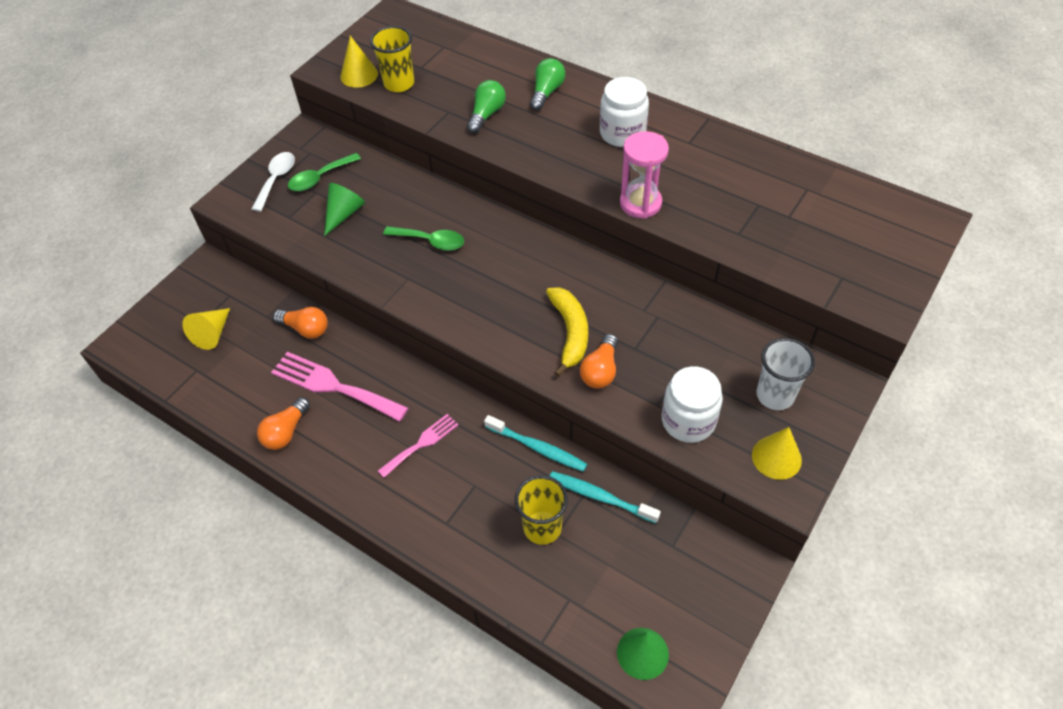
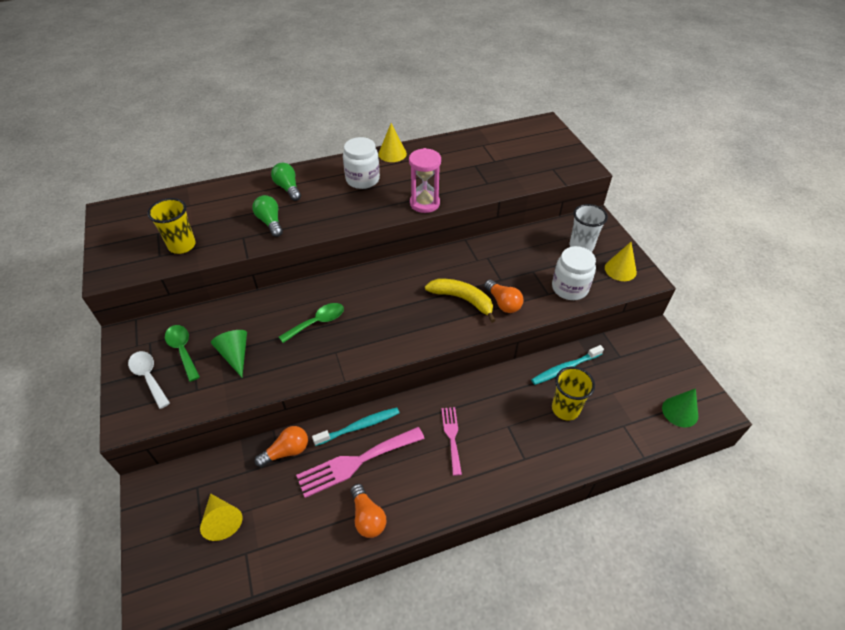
camera: 55 degrees left, 5 degrees down
green spoon [288,153,361,191] -> green spoon turned 150 degrees clockwise [165,325,200,382]
yellow cone [341,36,378,88] -> yellow cone moved to [378,123,407,162]
turquoise toothbrush [484,415,587,472] -> turquoise toothbrush moved to [312,407,399,446]

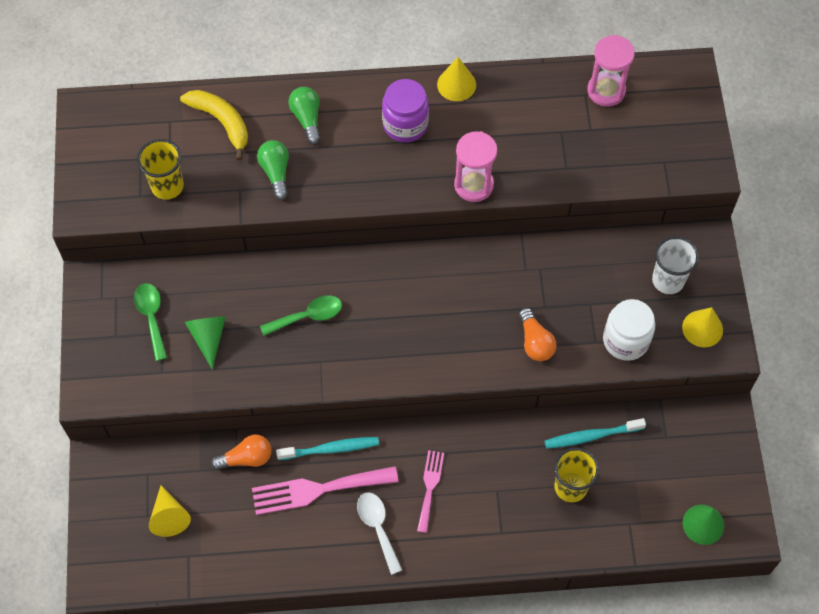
camera: 15 degrees right, 15 degrees up
white spoon [128,351,170,409] -> white spoon moved to [357,492,402,575]
white jar [343,137,380,189] -> purple jar [382,79,429,143]
orange light bulb [351,484,386,538] -> none
yellow banana [425,279,496,323] -> yellow banana moved to [180,90,248,160]
none -> pink hourglass [587,35,635,107]

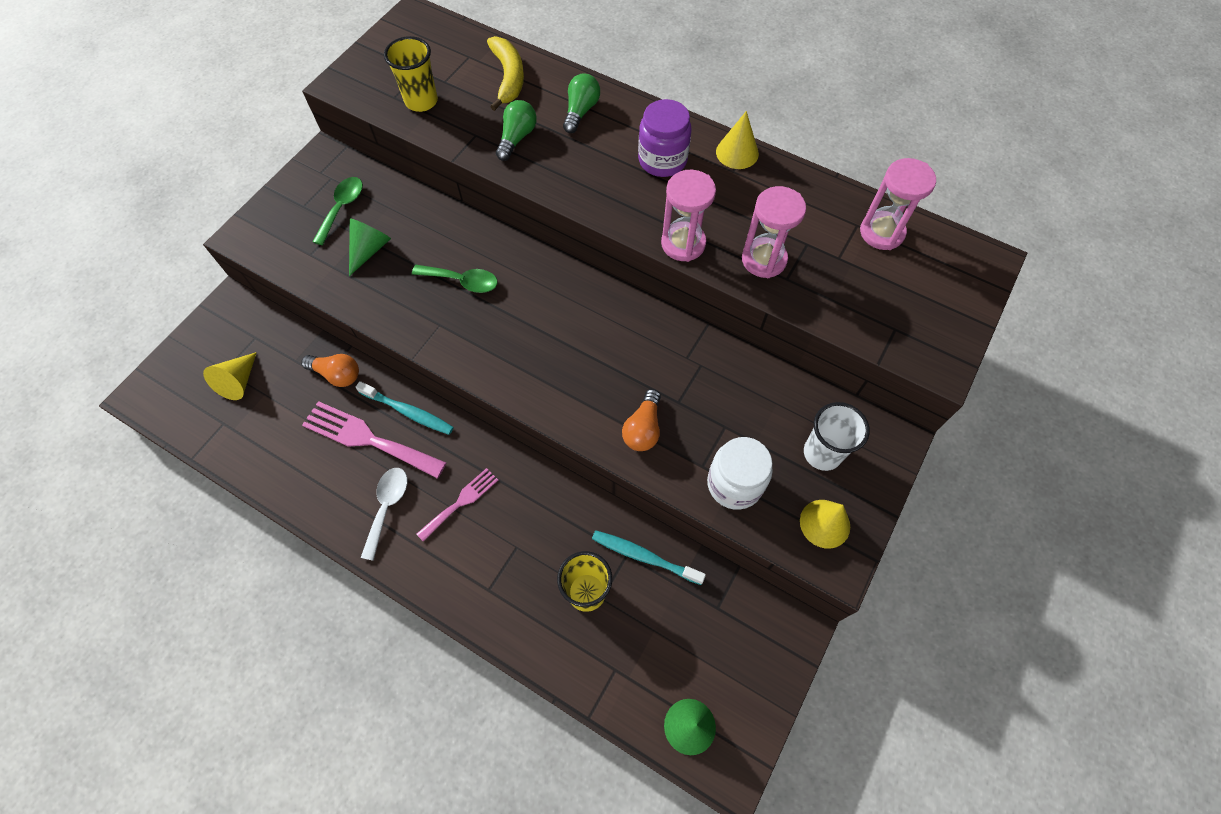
camera: 35 degrees right, 0 degrees up
none -> pink hourglass [742,186,806,278]

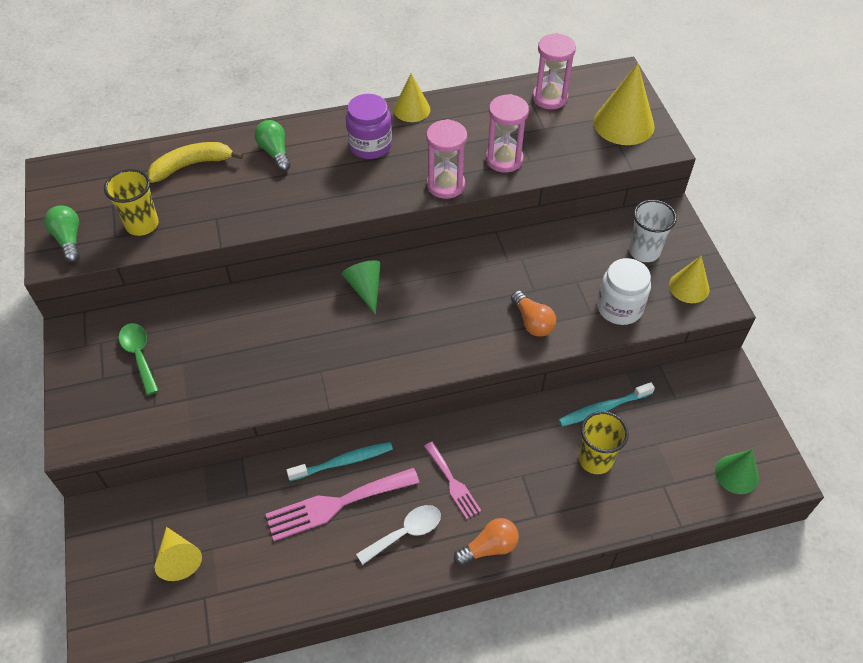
camera: 45 degrees left, 10 degrees down
orange light bulb [301,354,359,387] -> orange light bulb moved to [454,518,519,566]
green cone [349,218,391,276] -> green cone moved to [342,260,381,315]
white spoon [361,468,407,561] -> white spoon turned 90 degrees clockwise [356,505,441,565]
green spoon [412,265,498,293] -> none
pink fork [417,468,498,542] -> pink fork turned 150 degrees clockwise [424,442,481,519]
yellow banana [487,36,524,111] -> yellow banana turned 60 degrees counterclockwise [148,142,243,183]
green light bulb [496,100,537,161] -> green light bulb moved to [44,205,80,263]
none -> yellow cone [594,63,655,145]

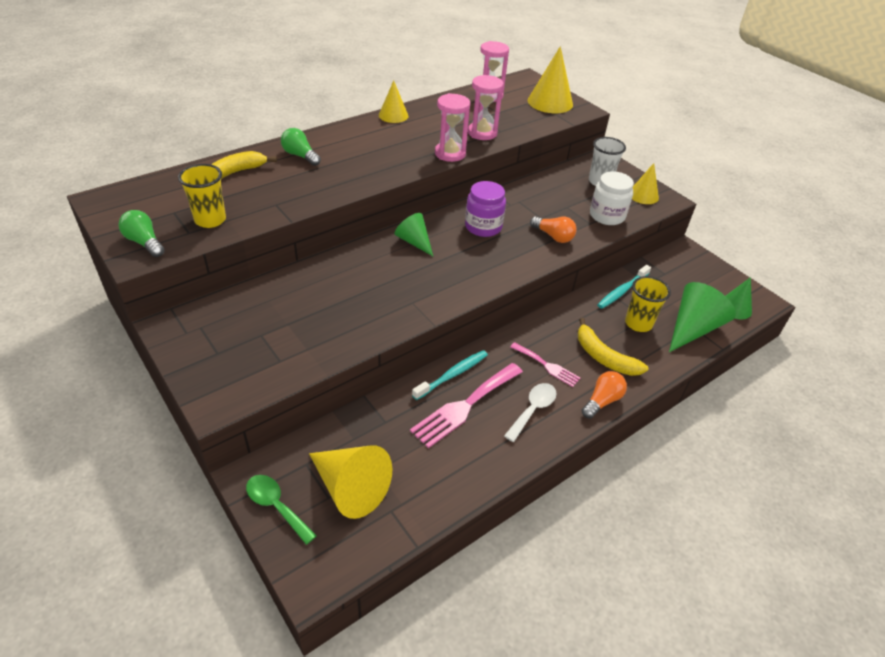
camera: 25 degrees left, 10 degrees down
green spoon [119,323,159,395] -> green spoon moved to [246,475,317,545]
yellow cone [155,527,202,581] -> yellow cone [309,445,392,519], size x1.62
purple jar [346,94,392,159] -> purple jar moved to [465,181,506,237]
none -> yellow banana [578,318,648,376]
none -> green cone [669,282,736,352]

